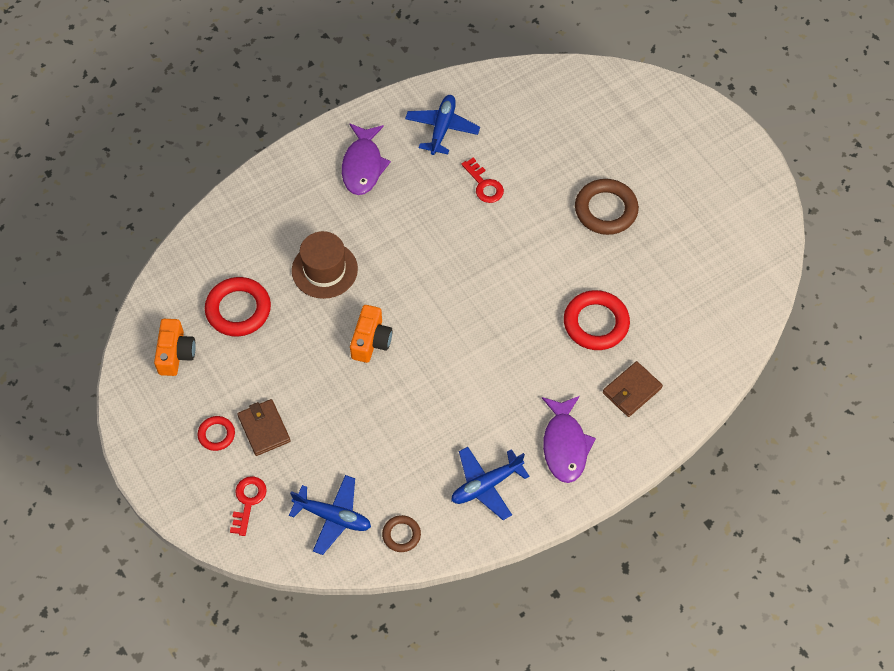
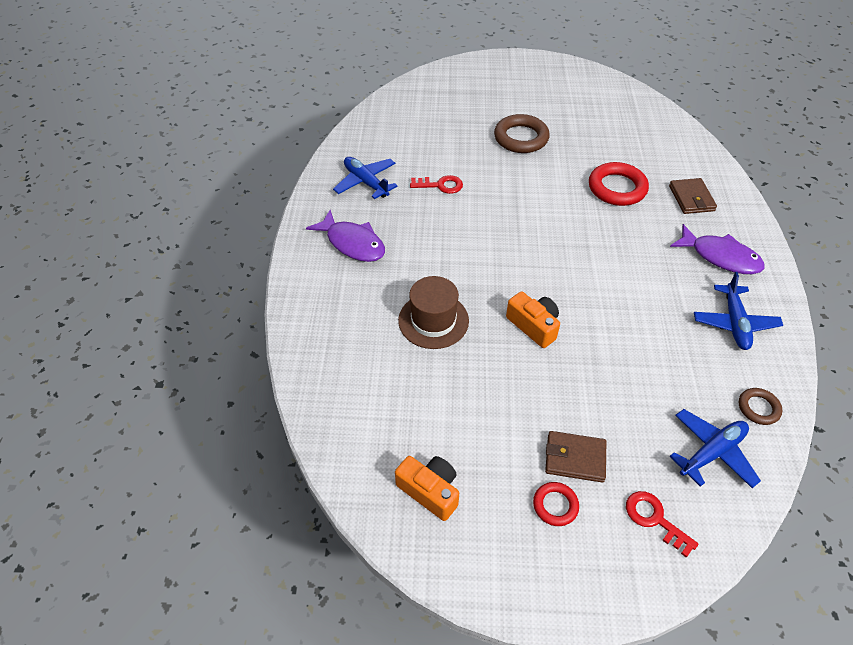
camera: 55 degrees left, 10 degrees down
red ring [205,277,271,336] -> none

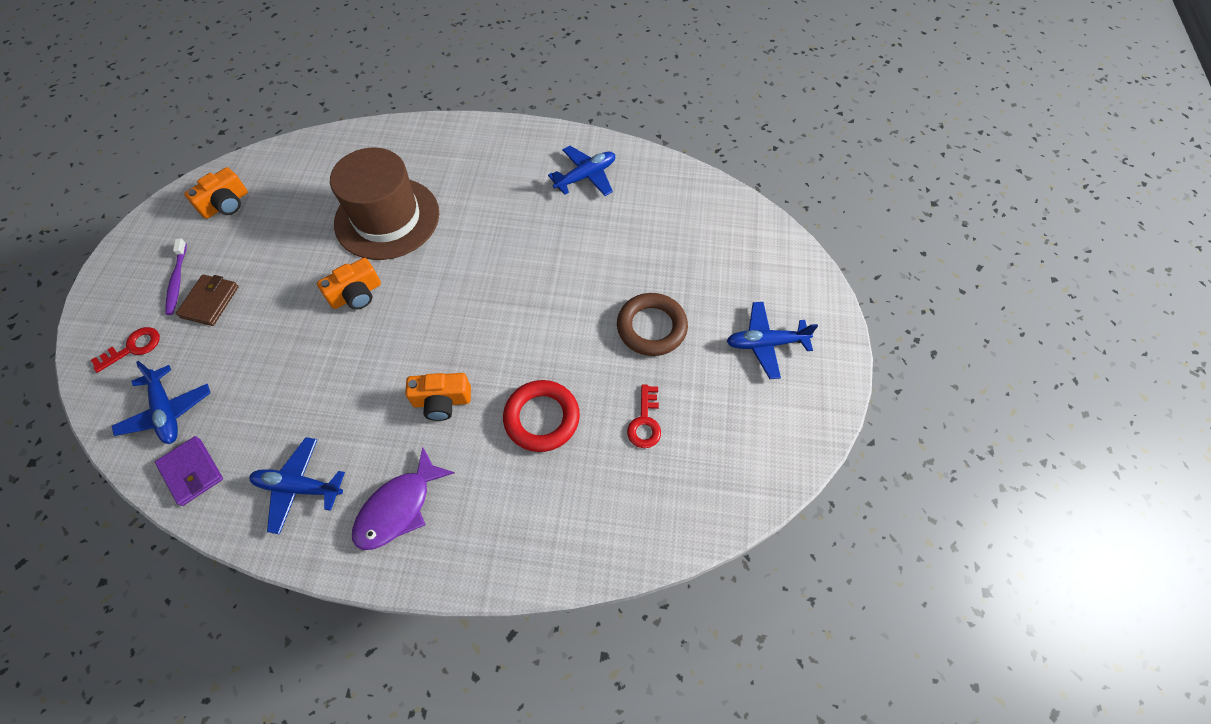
camera: 95 degrees right, 10 degrees up
purple fish [306,210,385,262] -> none
brown hat [398,276,469,349] -> brown hat [330,148,439,260], size x1.59
red key [410,175,463,194] -> red key moved to [627,384,661,448]
red ring [533,482,579,526] -> purple toothbrush [165,238,187,315]
brown wallet [669,178,717,214] -> none
brown ring [738,388,782,425] -> purple wallet [155,436,223,506]
none -> orange camera [405,373,471,421]
none -> blue plane [727,302,818,379]

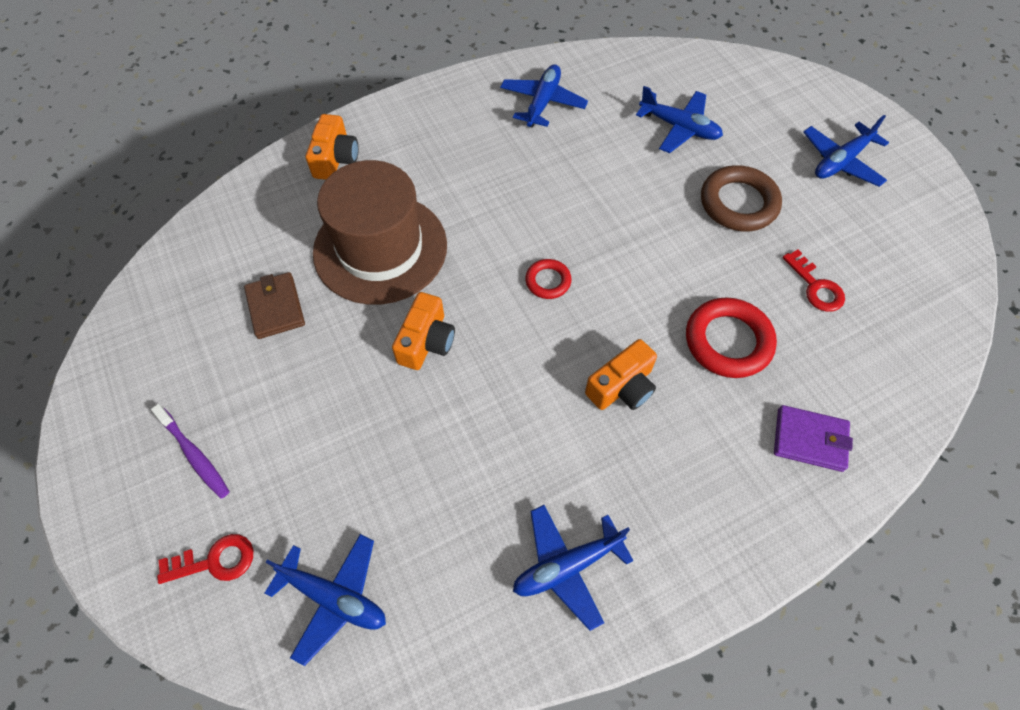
camera: 35 degrees left, 0 degrees up
red key [91,327,160,373] -> red key turned 60 degrees clockwise [157,534,253,584]
purple wallet [155,436,223,506] -> purple wallet moved to [774,405,853,472]
brown wallet [176,274,239,326] -> brown wallet moved to [244,272,305,339]
orange camera [184,167,248,219] -> orange camera moved to [306,114,359,180]
purple fish [352,447,455,550] -> none
none -> red ring [525,259,572,299]
none -> blue plane [636,86,723,153]

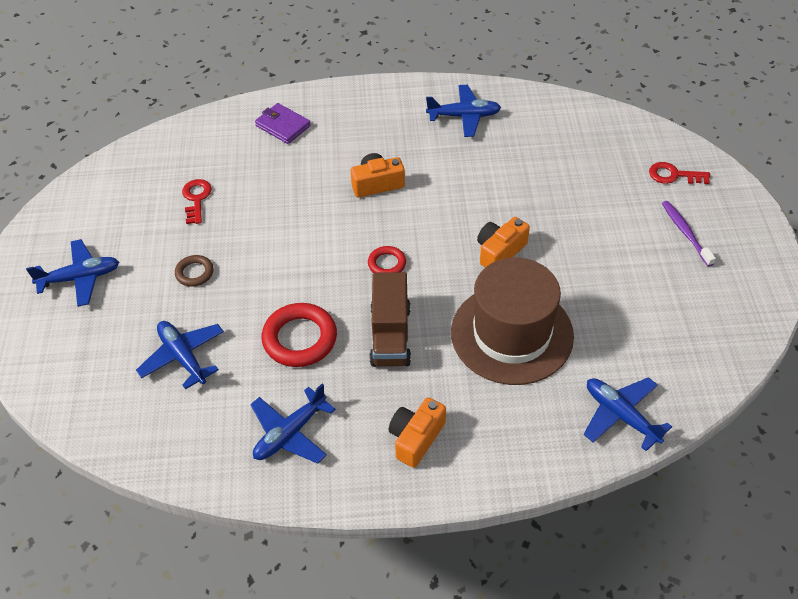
camera: 155 degrees left, 10 degrees down
brown wallet [244,272,305,339] -> none
blue plane [265,534,386,666] -> blue plane moved to [583,377,672,451]
orange camera [306,114,359,180] -> orange camera moved to [389,397,446,468]
red ring [686,298,777,378] -> red ring moved to [262,303,337,367]
brown ring [701,165,782,231] -> brown ring [175,255,213,287], size x0.54
none -> brown truck [370,272,411,367]

